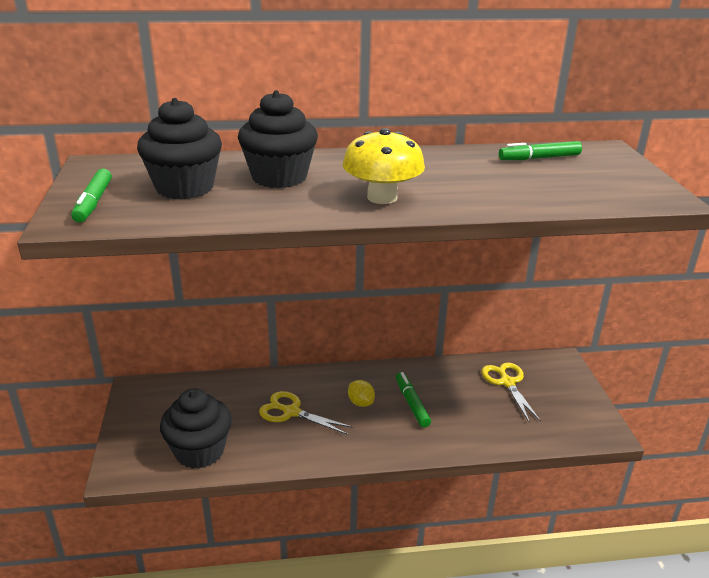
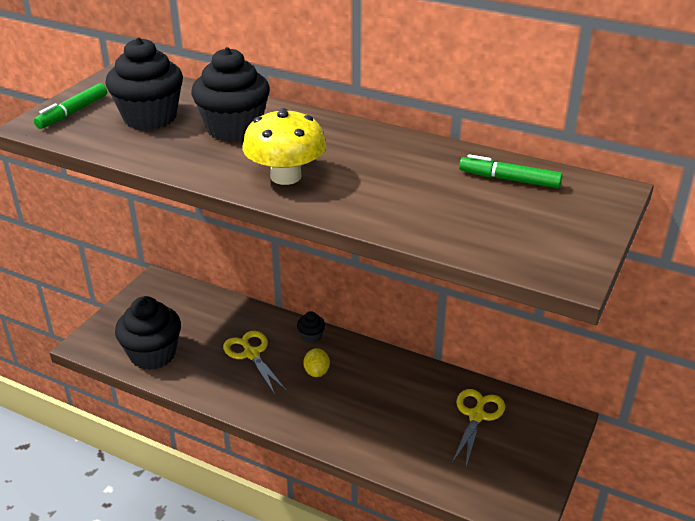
camera: 35 degrees right, 5 degrees up
green marker [396,372,431,428] -> none
none -> black cupcake [297,311,325,343]

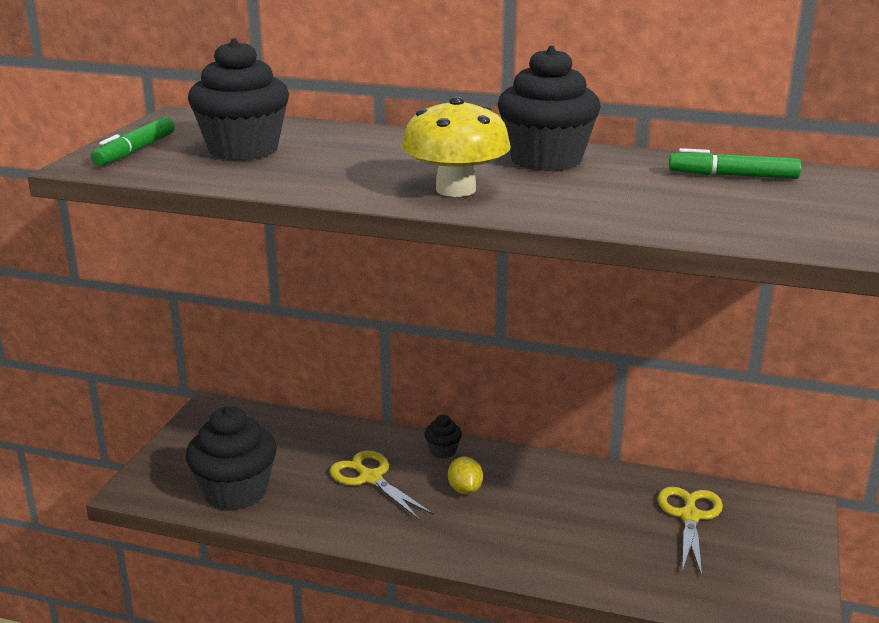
camera: 10 degrees left, 10 degrees down
black cupcake [191,47,270,142] -> black cupcake moved to [497,46,601,171]

